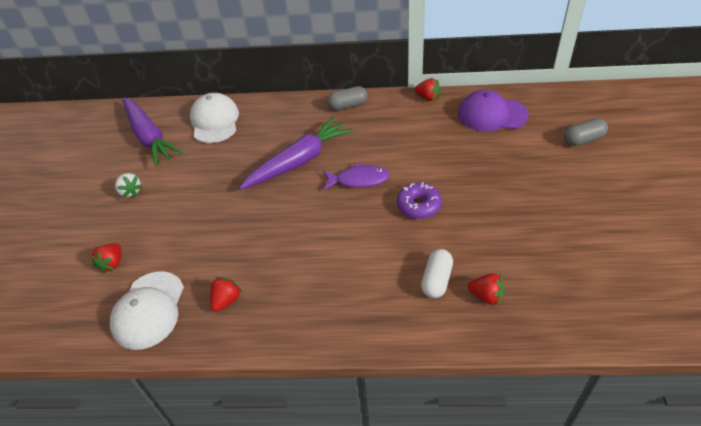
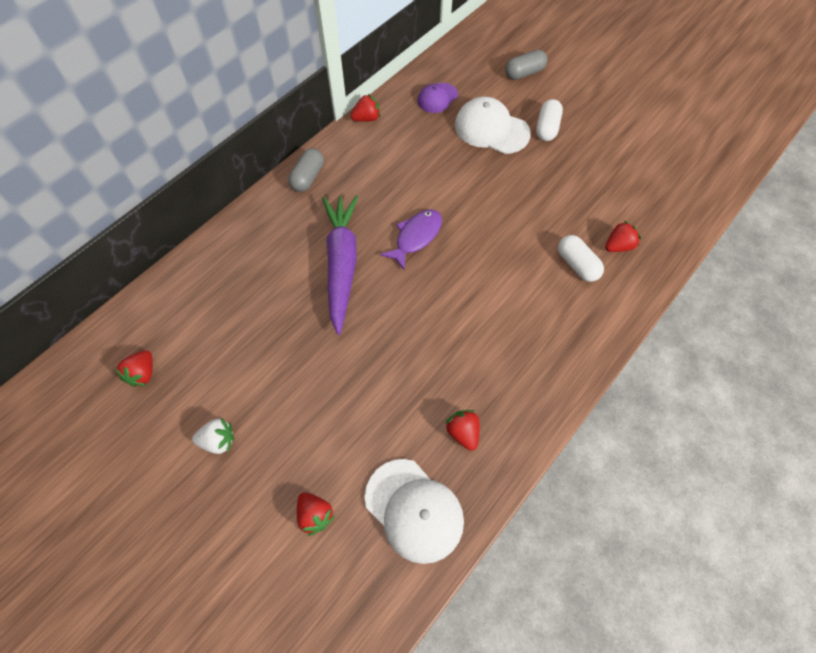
camera: 55 degrees left, 15 degrees up
purple carrot [122,97,183,166] -> red strawberry [115,350,153,387]
white cap [190,93,239,143] -> white cap moved to [455,97,531,154]
purple donut [397,182,442,219] -> none
purple cap [458,90,529,132] -> purple cap [417,83,458,113], size x0.59
grey capsule [564,118,608,146] -> grey capsule turned 45 degrees clockwise [505,50,547,80]
none -> white capsule [536,99,563,141]

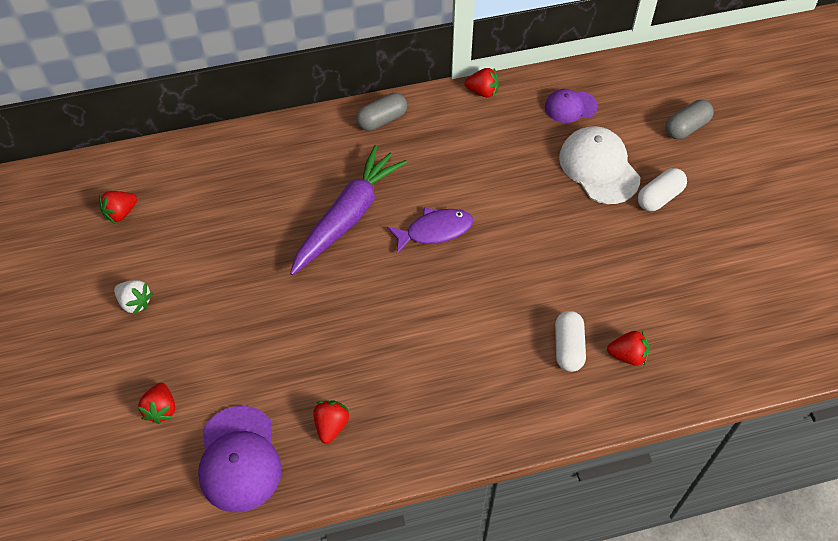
camera: 35 degrees right, 5 degrees down
white cap [365,459,464,564] -> purple cap [198,406,281,512]
grey capsule [505,50,547,80] -> grey capsule turned 45 degrees counterclockwise [666,100,714,139]

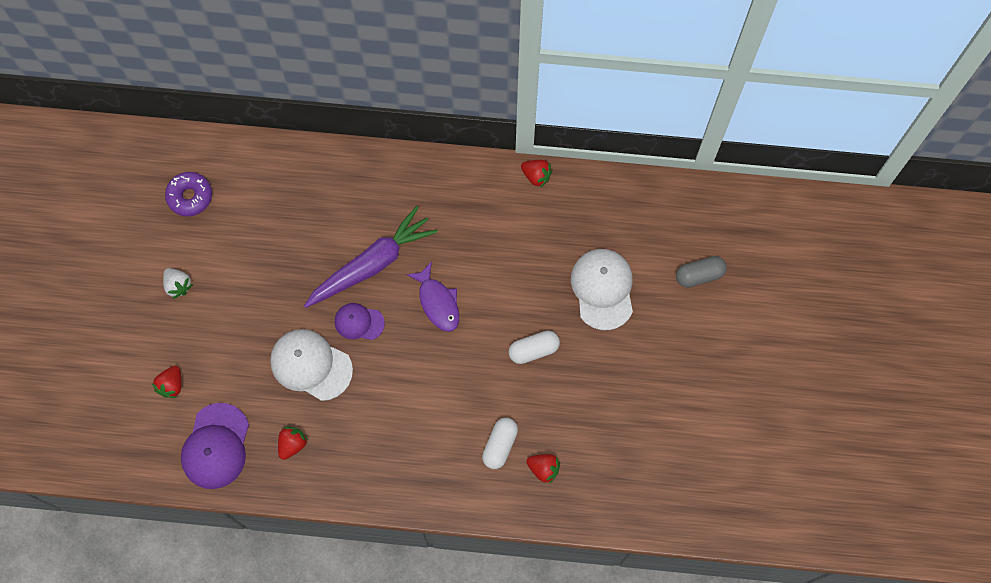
camera: 20 degrees right, 15 degrees up
red strawberry [99,191,137,223] -> purple donut [165,172,212,217]
grey capsule [356,93,407,131] -> none
purple fish [387,208,473,254] -> purple fish turned 60 degrees clockwise [406,261,459,332]
purple cap [545,89,598,123] -> purple cap moved to [335,303,385,340]
white capsule [638,168,687,211] -> white capsule moved to [508,331,560,364]
none -> white cap [270,329,353,401]

